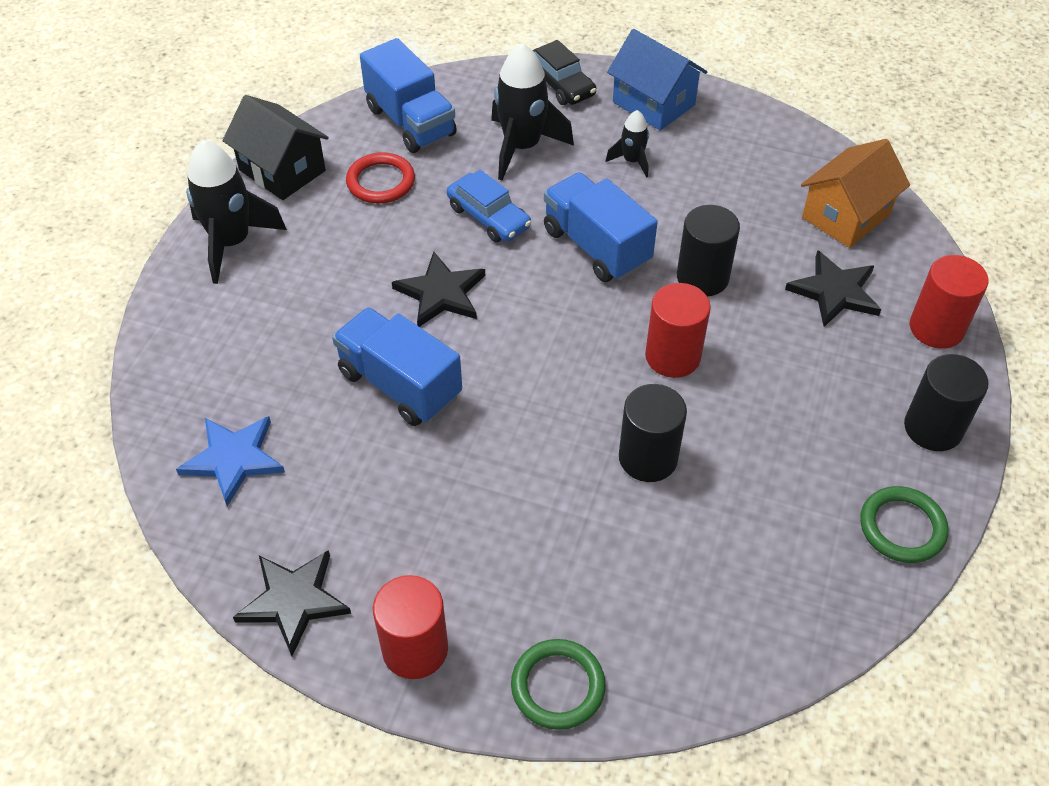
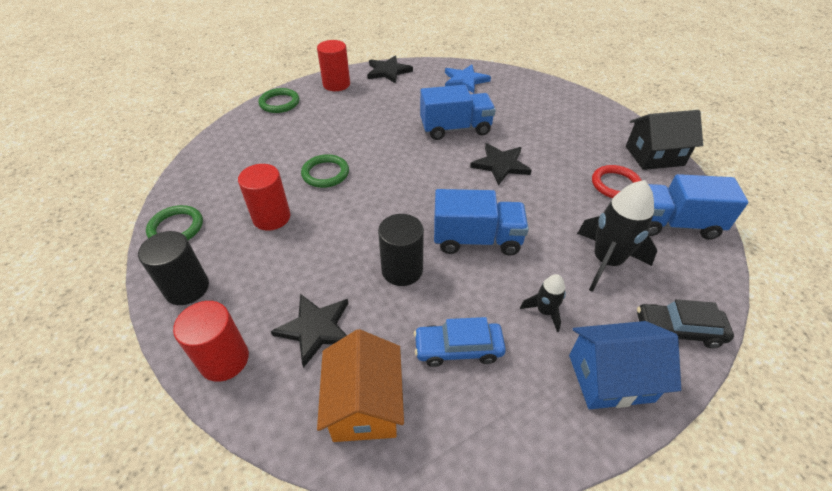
camera: 130 degrees right, 5 degrees down
black rocket [186,140,287,284] -> none
blue car [447,170,531,242] -> blue car moved to [414,317,506,367]
black cylinder [619,384,687,482] -> green ring [301,154,349,188]
red cylinder [645,283,711,378] -> red cylinder moved to [238,164,290,231]

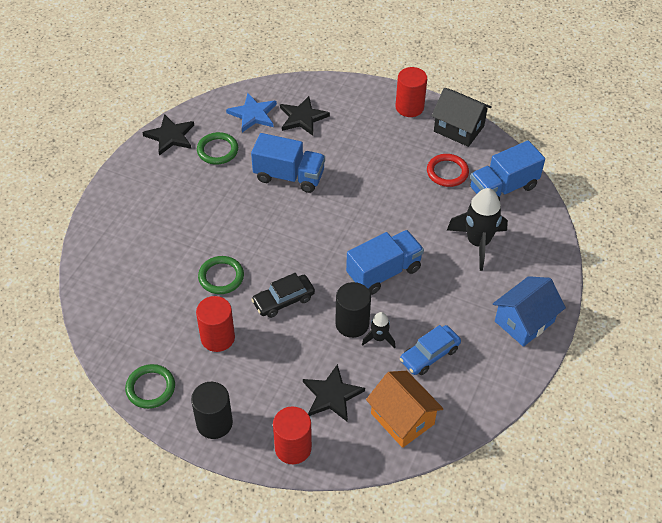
camera: 35 degrees left, 5 degrees up
green ring [259,88,299,113] -> green ring moved to [197,132,238,165]
red cylinder [317,40,350,91] -> red cylinder moved to [395,67,427,117]
blue truck [420,85,496,140] -> blue truck turned 60 degrees clockwise [251,133,325,193]
black star [470,143,532,185] -> black star moved to [280,96,330,136]
black rocket [520,274,566,332] -> black rocket moved to [362,312,395,348]
black house [626,110,703,170] -> black house turned 75 degrees clockwise [432,88,492,147]
black car [637,299,734,348] -> black car moved to [251,273,315,318]

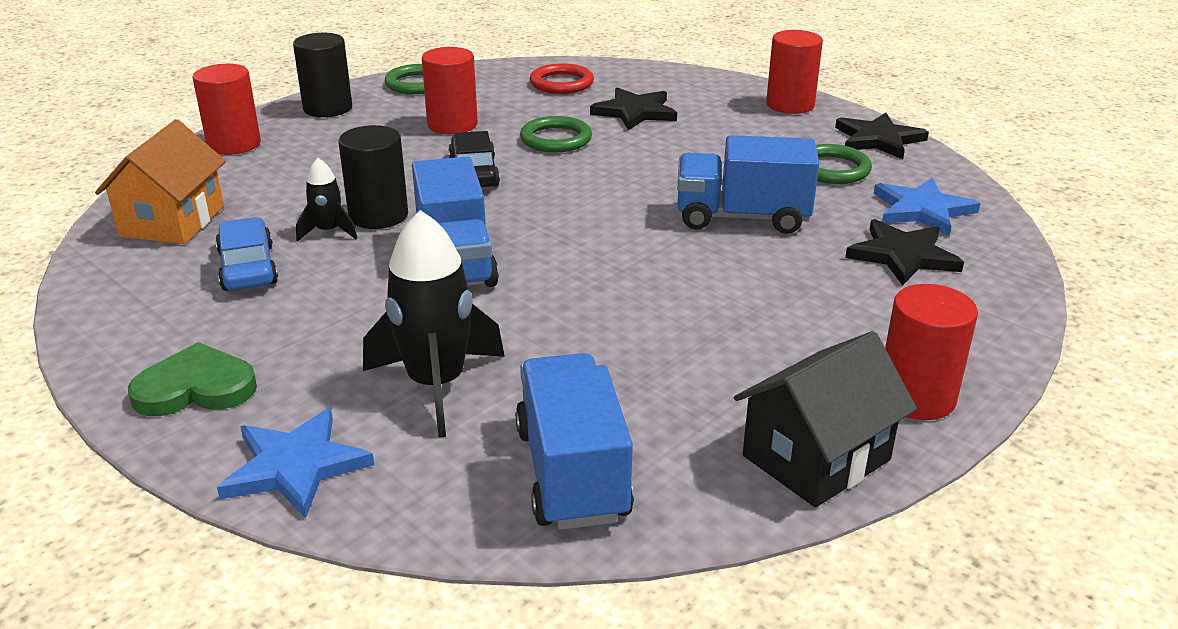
camera: 110 degrees right, 20 degrees down
blue truck [251,133,325,193] -> blue truck turned 60 degrees clockwise [677,135,819,234]
black star [303,364,365,422] -> black star moved to [590,88,677,130]
orange house [366,371,444,448] -> orange house turned 60 degrees counterclockwise [95,119,226,244]
red ring [427,154,469,187] -> red ring moved to [530,63,594,94]
blue house [493,276,566,347] -> green heart [128,342,257,416]
none -> blue star [217,408,374,518]
none -> red cylinder [766,30,823,114]

